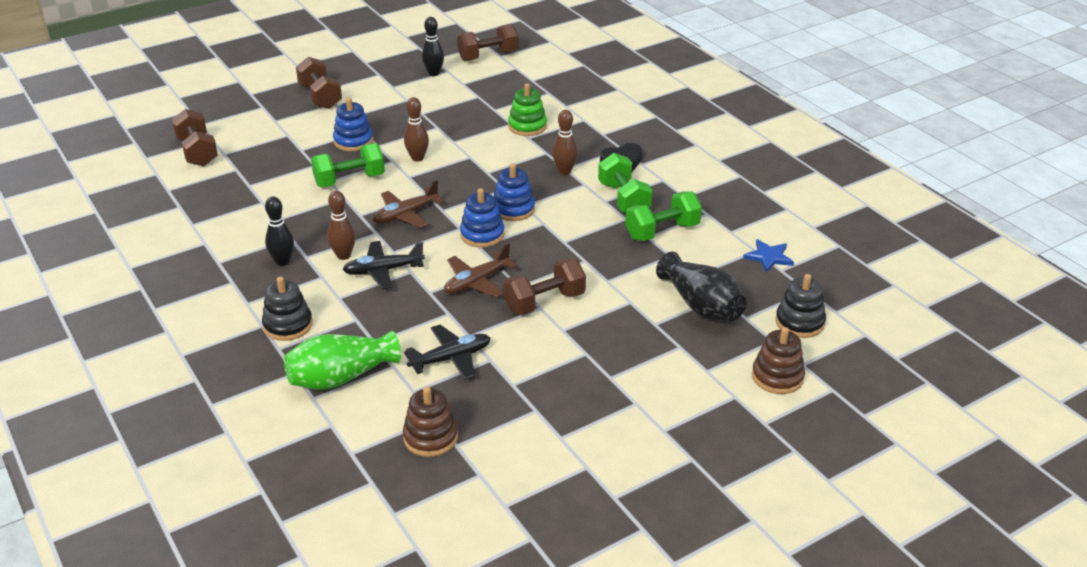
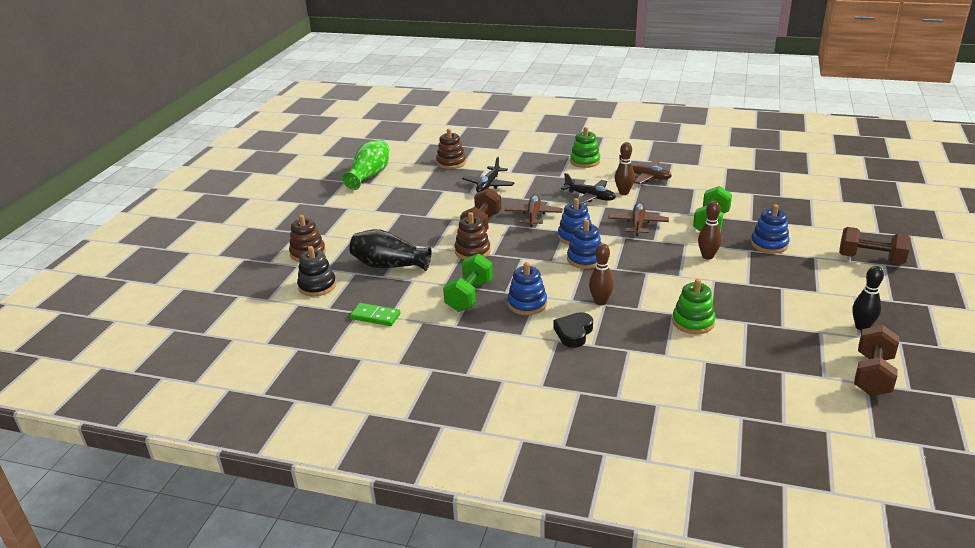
camera: 140 degrees right, 5 degrees down
brown dumbbell [172,109,218,166] -> none
black stacking toy [262,277,313,341] -> green stacking toy [570,127,600,168]
black bowling pin [265,196,294,266] -> brown plane [619,155,672,184]
green vase [284,331,401,390] -> green vase moved to [342,140,389,190]
black plane [343,241,425,289] -> black plane turned 90 degrees clockwise [561,173,616,204]
green dumbbell [598,153,652,213] -> blue stacking toy [507,262,547,315]
blue star [743,239,794,273] -> green domino [350,303,400,326]
none -> brown stacking toy [455,212,491,260]

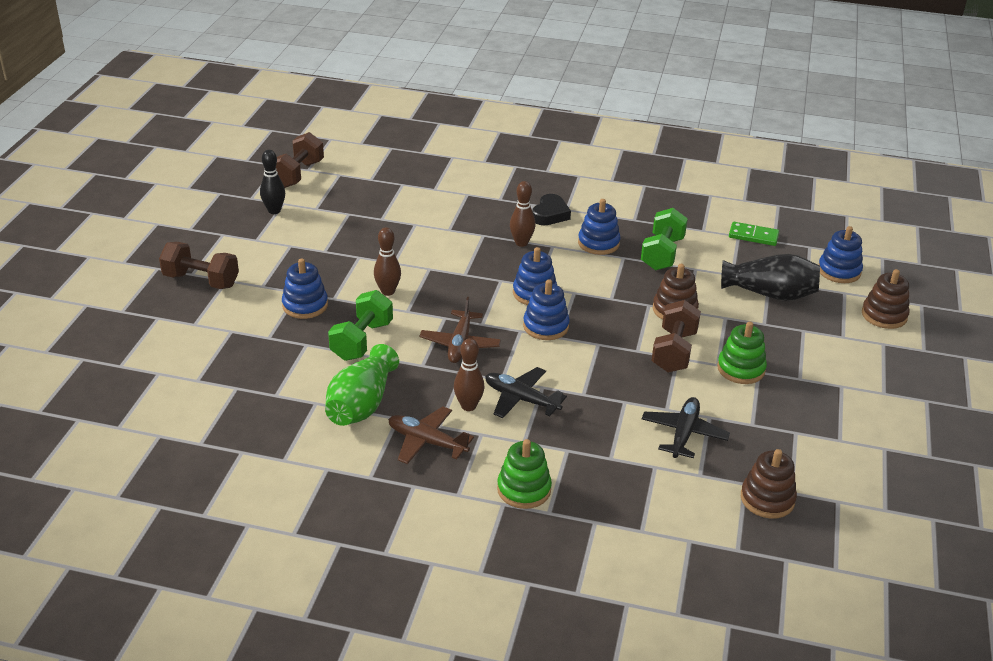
camera: 175 degrees right, 5 degrees up
black stacking toy [297,246,336,297] -> blue stacking toy [818,226,863,283]
green vase [342,140,389,190] -> green vase moved to [325,344,399,426]
brown plane [505,194,563,227] -> none
green stacking toy [672,279,716,334] -> green stacking toy moved to [717,321,767,384]

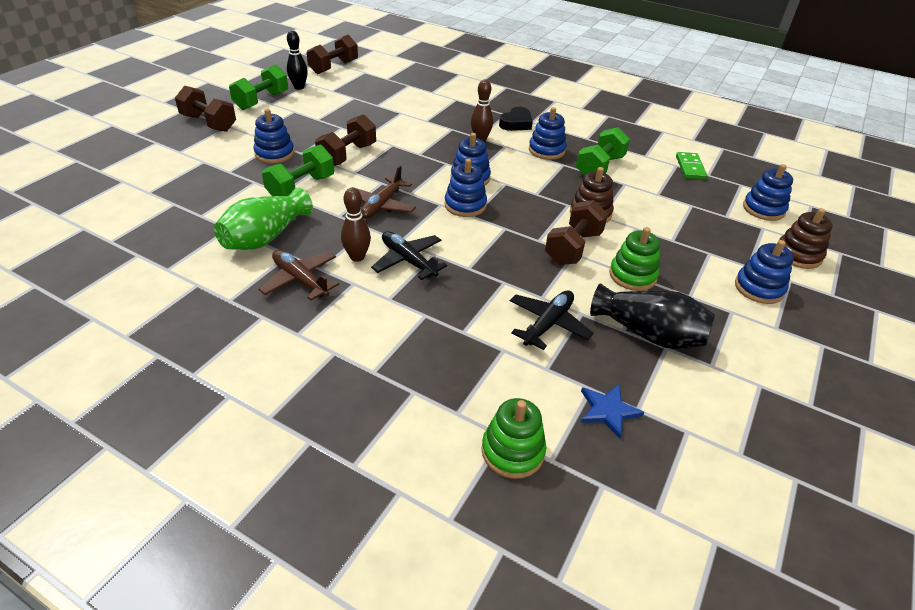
camera: 15 degrees right, 5 degrees up
brown bowling pin [374,227,401,296] -> brown dumbbell [315,114,376,166]
green stacking toy [497,439,552,509] -> green stacking toy moved to [481,398,546,479]
black vase [721,254,820,301] -> black vase moved to [590,283,715,349]
green domino [729,222,779,246] -> green domino turned 60 degrees clockwise [676,152,707,179]
brown stacking toy [741,449,797,519] -> blue star [580,384,644,439]
none -> green dumbbell [229,64,288,110]
none -> blue stacking toy [735,240,794,304]

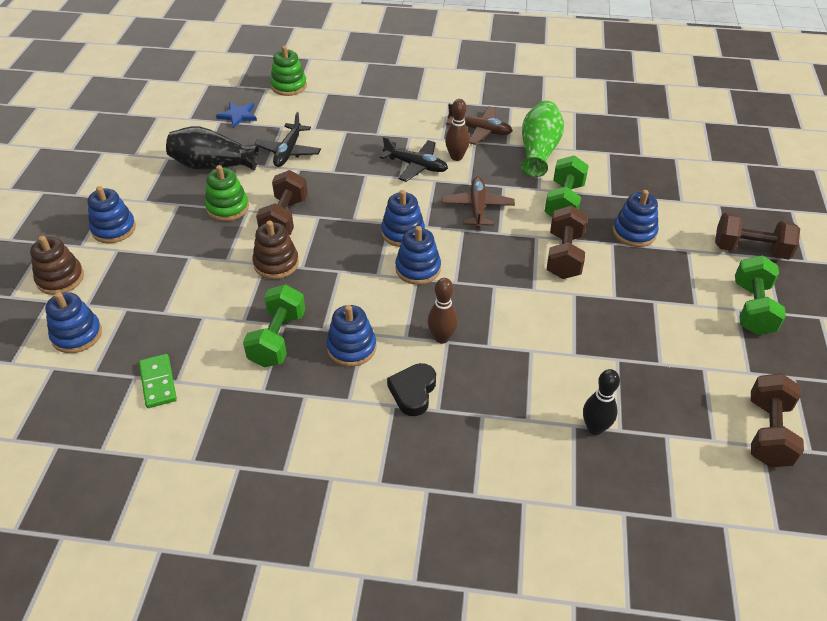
camera: 160 degrees right, 5 degrees up
black bowling pin [287,30,308,90] -> black bowling pin moved to [583,369,620,435]

